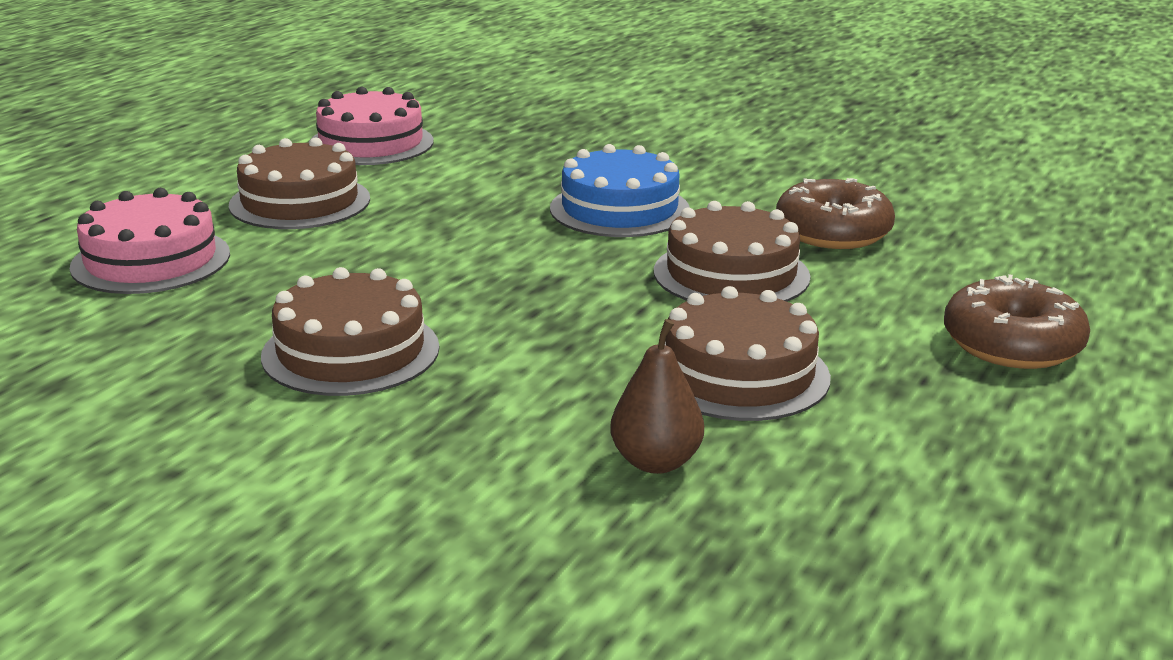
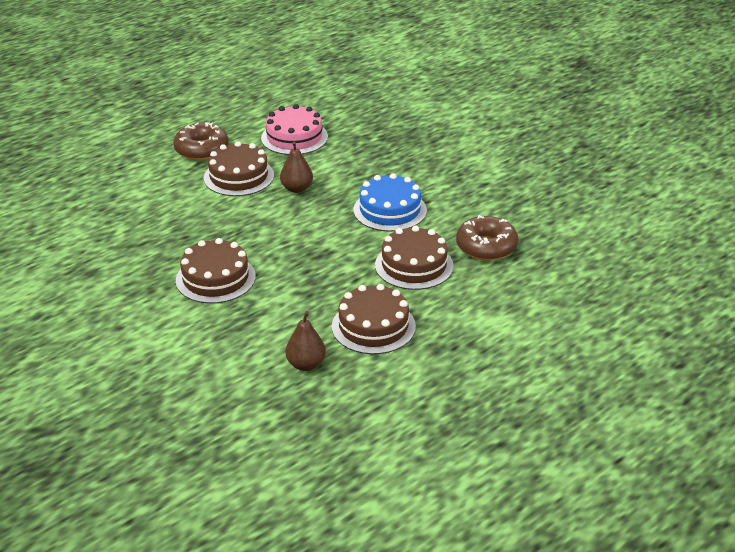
camera: 20 degrees right, 10 degrees up
pink cake [69,188,230,294] -> none
brown donut [944,274,1090,369] -> brown donut moved to [173,122,229,161]
none -> brown pear [280,141,313,193]

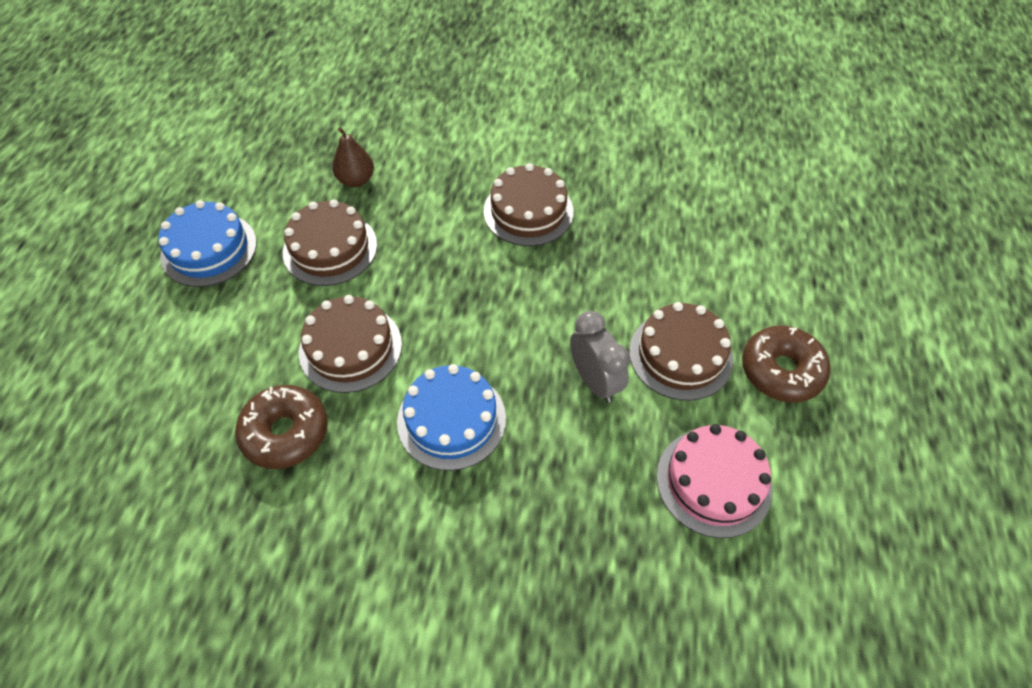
camera: 140 degrees right, 20 degrees up
brown pear [280,141,313,193] -> grey clock [570,311,630,403]
none -> blue cake [158,200,257,287]

